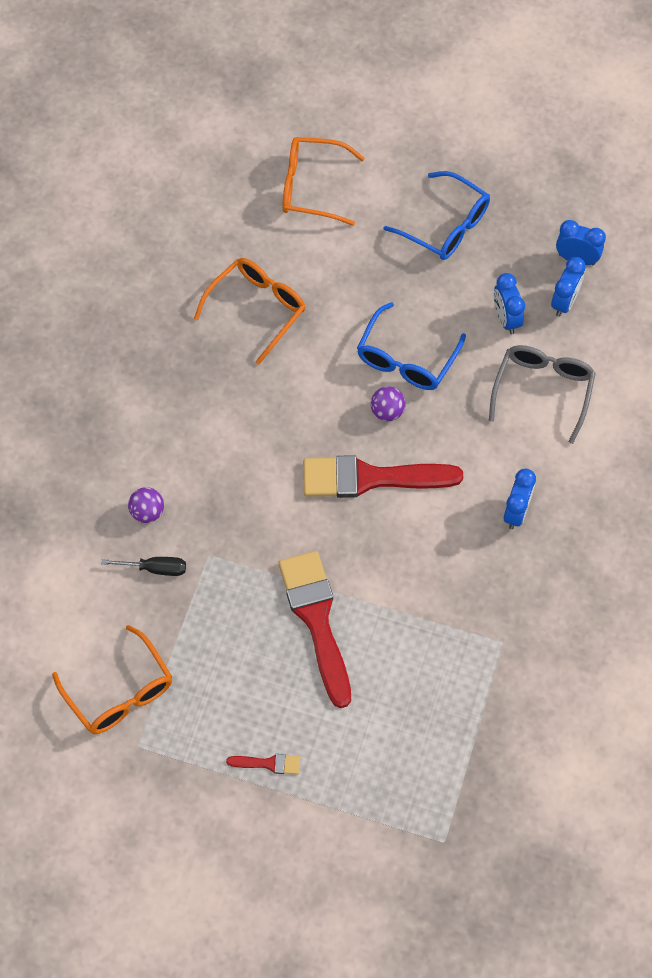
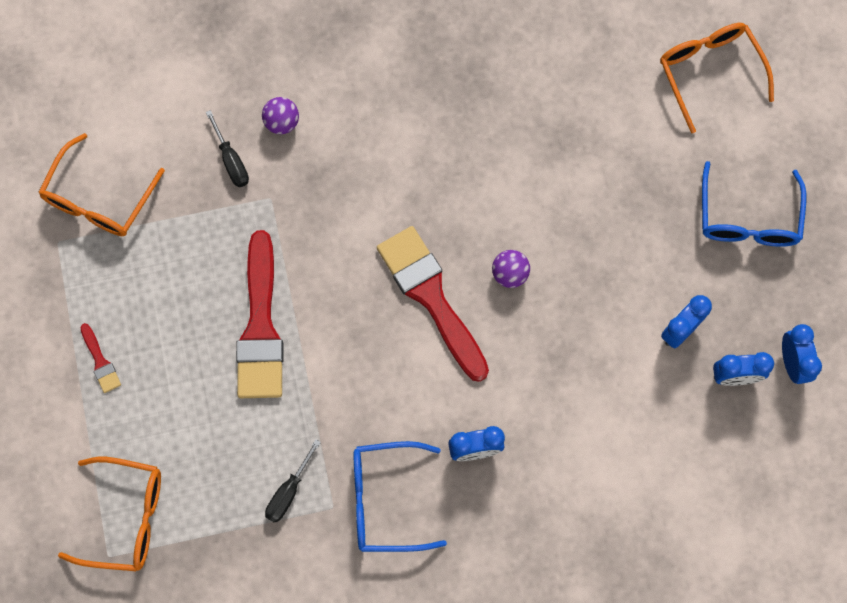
camera: 60 degrees right, 10 degrees up
orange glasses [194,258,306,365] -> orange glasses moved to [58,457,161,571]
red brush [279,551,351,708] -> red brush turned 135 degrees clockwise [236,230,283,398]
blue glasses [357,302,466,390] -> blue glasses moved to [354,441,447,552]
grey glasses [489,345,596,444] -> none
none -> black screwdriver [265,440,321,523]

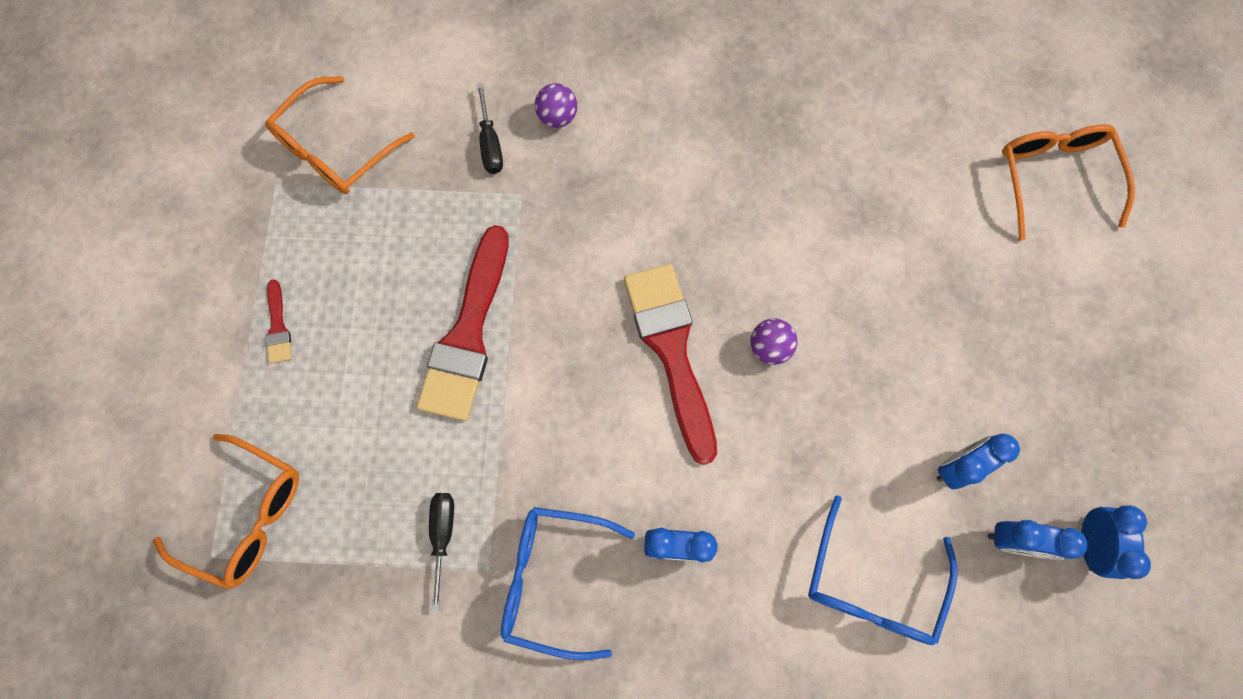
camera: 15 degrees right, 0 degrees up
black screwdriver [265,440,321,523] -> black screwdriver turned 135 degrees clockwise [429,493,454,611]
blue glasses [702,161,806,247] -> blue glasses moved to [808,495,957,645]

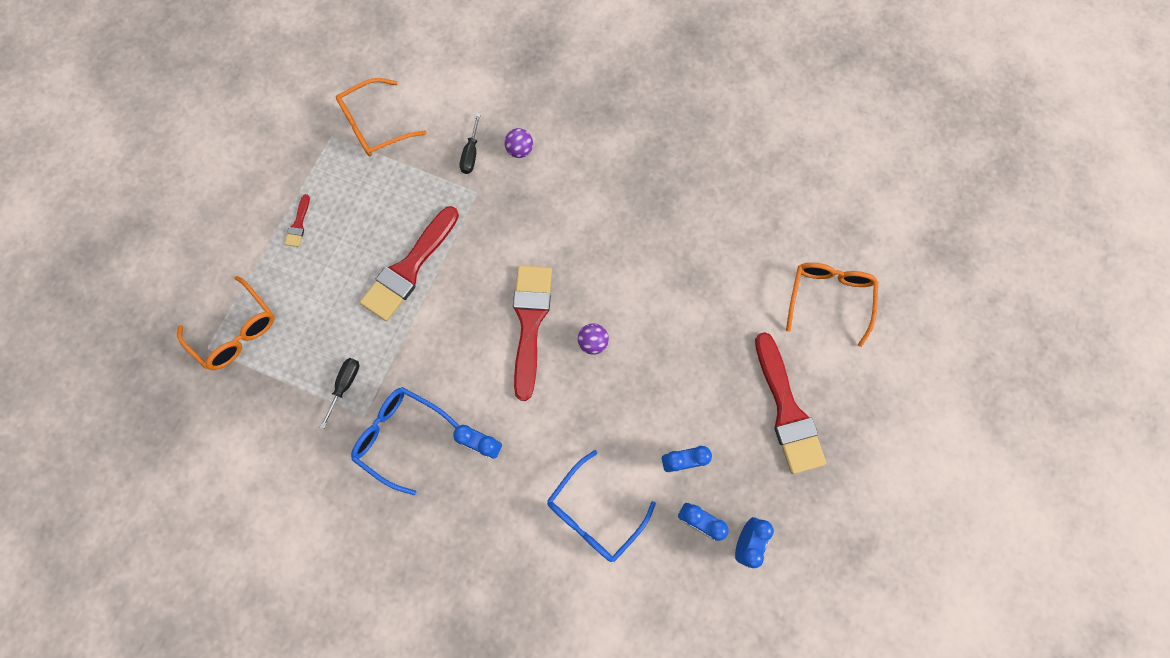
camera: 20 degrees right, 0 degrees up
none -> red brush [755,332,826,474]

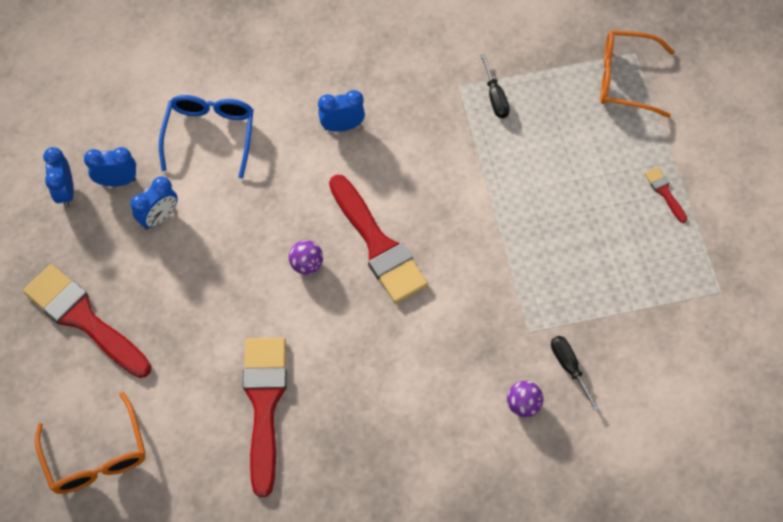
camera: 145 degrees right, 10 degrees down
orange glasses [336,78,426,156] -> none
blue glasses [351,387,459,495] -> none
red brush [360,206,459,321] -> red brush moved to [243,338,287,497]

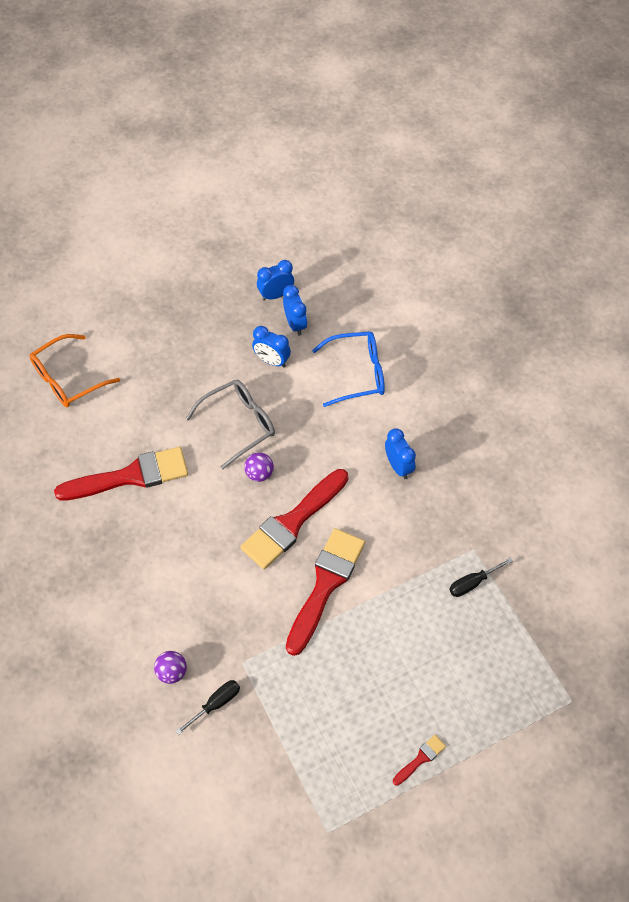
camera: 75 degrees right, 5 degrees down
red brush [23,264,151,378] -> red brush moved to [286,528,365,656]
orange glasses [600,30,675,118] -> none
none -> grey glasses [185,380,275,469]

